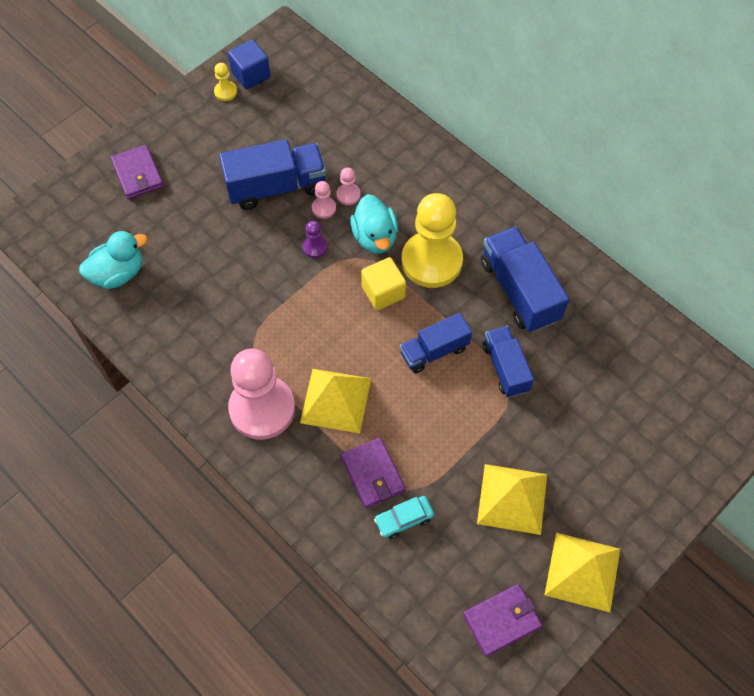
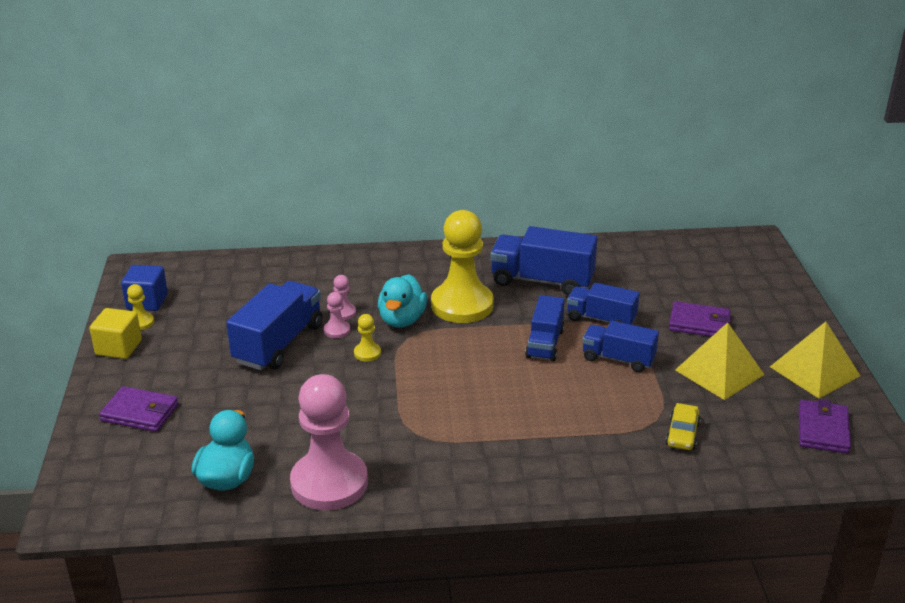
camera: 50 degrees left, 30 degrees down
pink pawn [228,348,295,440] -> pink pawn moved to [290,374,368,511]
yellow pyramid [300,369,371,434] -> none
purple pawn [303,221,328,258] -> yellow pawn [354,314,381,362]
purple wallet [341,437,406,509] -> purple wallet moved to [669,301,731,337]
turquoise duck [350,194,398,254] -> turquoise duck turned 75 degrees clockwise [378,274,427,327]
yellow cube [361,257,406,311] -> yellow cube moved to [89,308,142,359]
turquoise car [374,496,434,539] -> yellow car [665,403,701,450]
none -> blue truck [582,321,659,372]

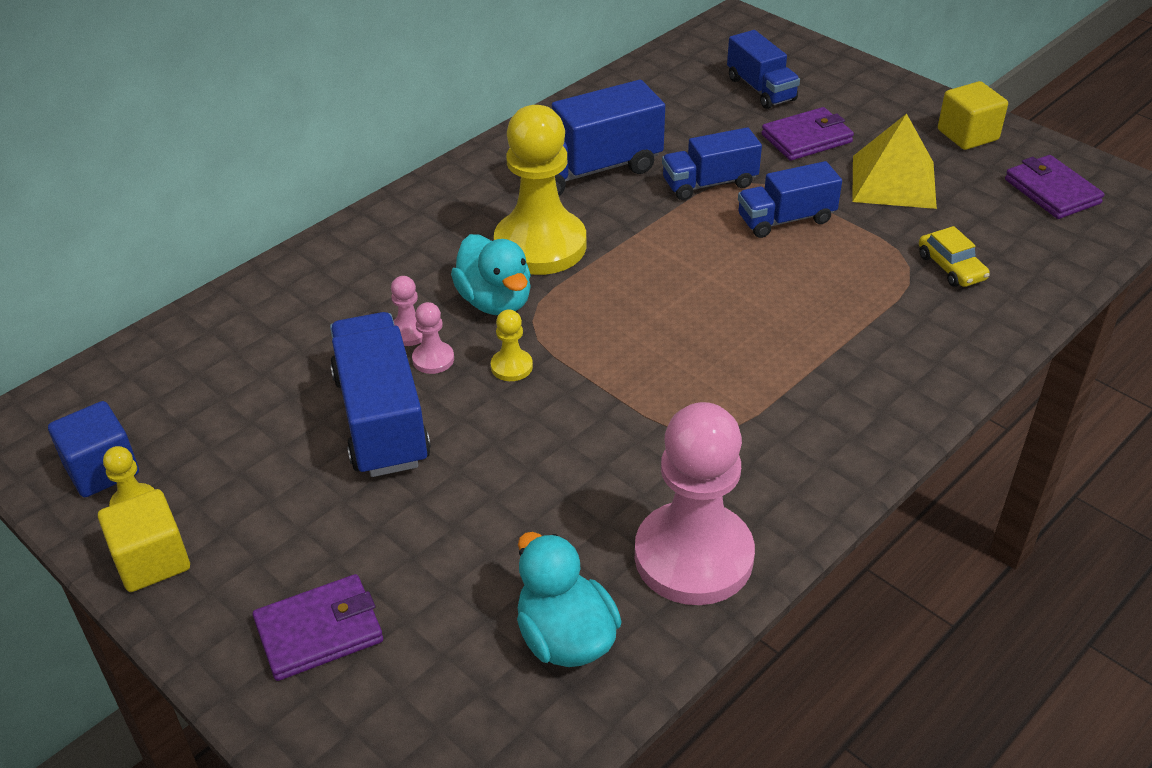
camera: 40 degrees left, 10 degrees up
blue truck [525,295,565,361] -> blue truck moved to [727,30,800,109]
yellow pyramid [770,322,861,398] -> yellow cube [938,81,1008,150]

